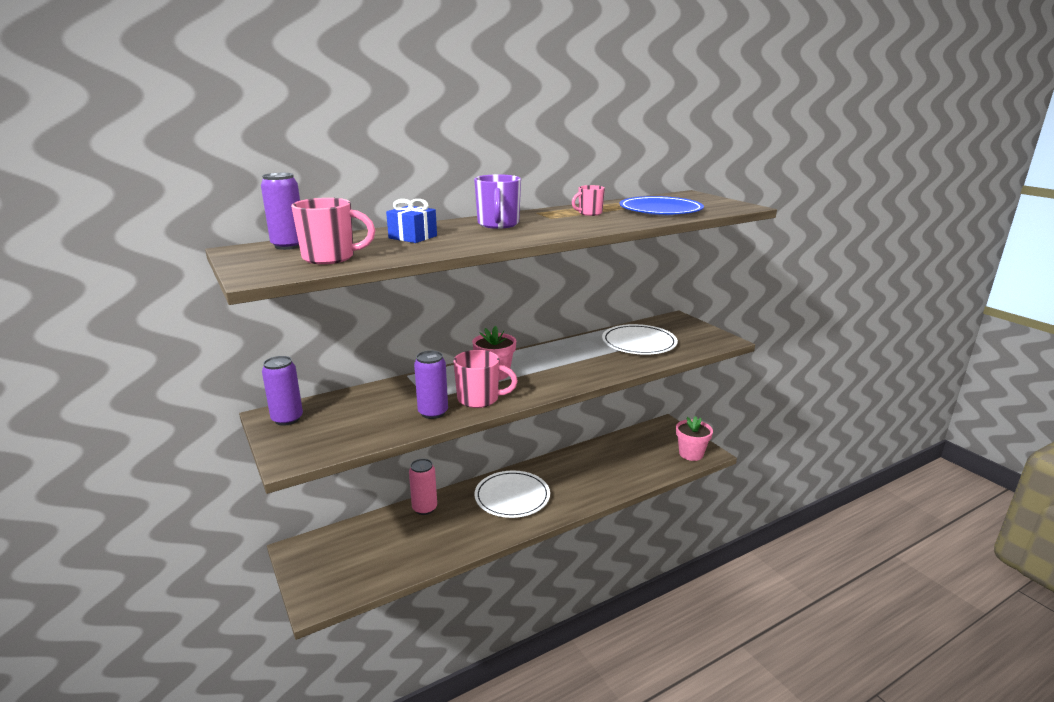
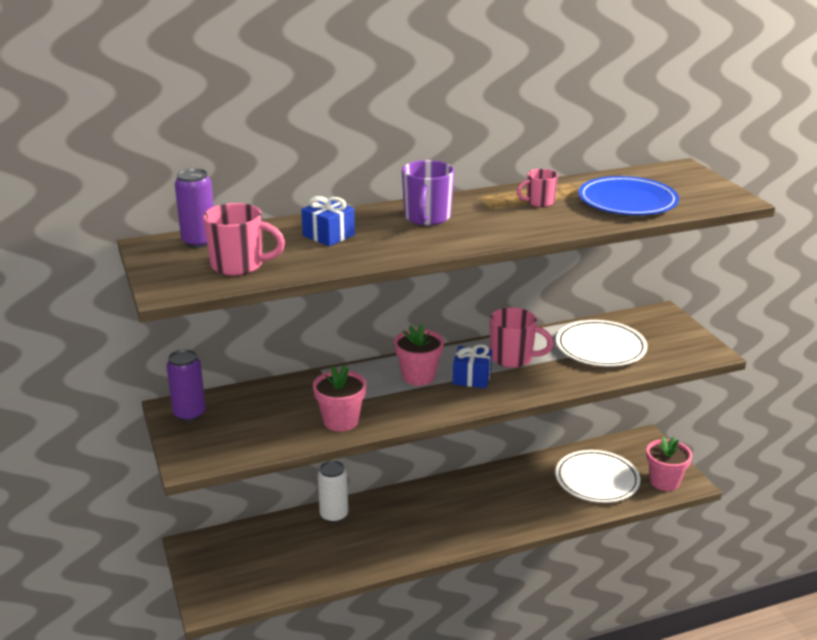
camera: 10 degrees right, 5 degrees up
pink can [409,459,437,515] -> white can [318,460,348,523]
purple can [414,351,448,419] -> pink flower pot [313,366,367,432]
pink mug [453,350,518,408] -> pink mug moved to [490,308,554,368]
white plate [475,470,550,518] -> white plate moved to [555,450,640,503]
none -> blue gift [453,344,492,388]

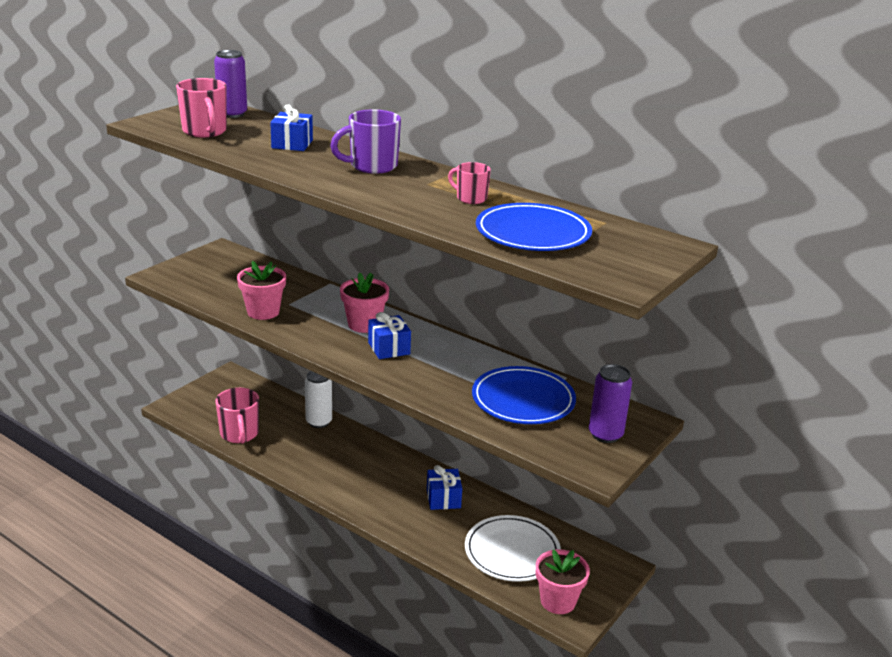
camera: 55 degrees right, 0 degrees up
purple can [167,349,206,422] -> purple can moved to [589,364,632,443]
pink mug [490,308,554,368] -> pink mug moved to [216,388,259,444]
white plate [556,320,648,367] -> blue plate [472,366,576,424]
none -> blue gift [427,465,462,510]

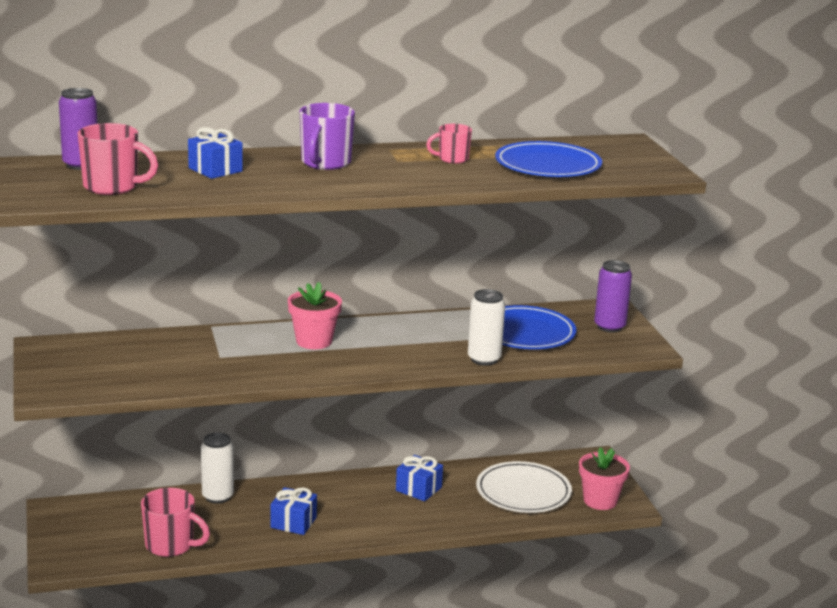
camera: 50 degrees left, 5 degrees down
pink flower pot [237,261,286,320] -> none
blue gift [368,312,411,359] -> blue gift moved to [271,487,317,535]
none -> white can [468,289,505,366]

